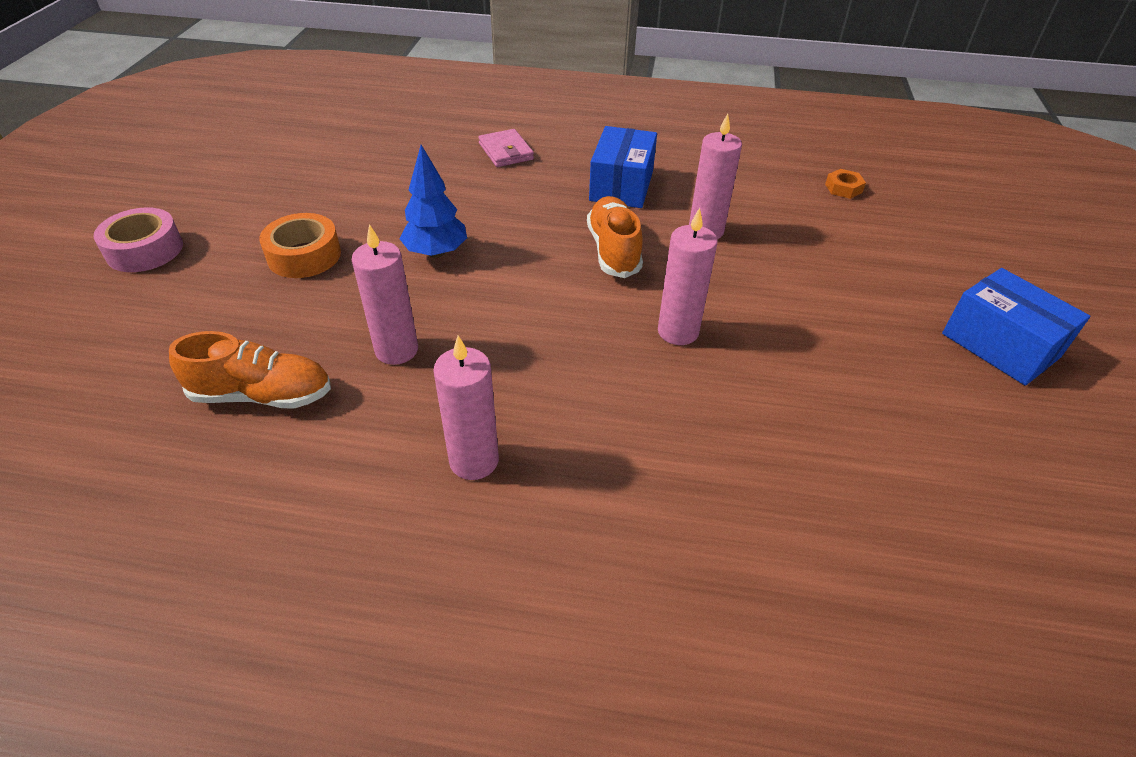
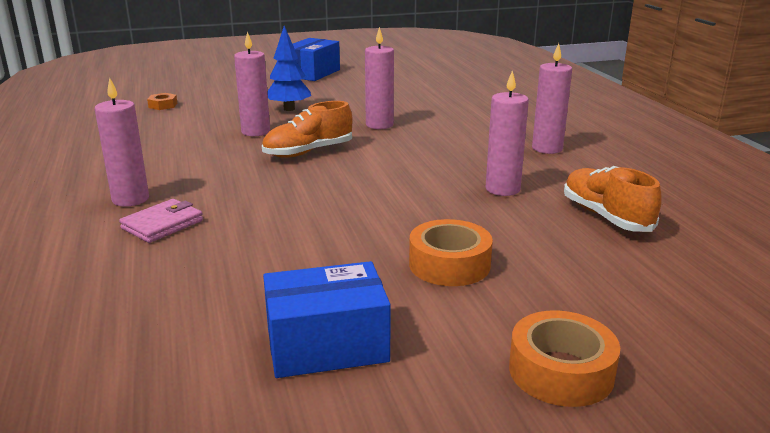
camera: 115 degrees left, 20 degrees down
pink tape [94,207,183,272] -> orange tape [509,310,620,407]
blue tree [400,145,467,258] -> blue tree moved to [267,26,311,111]
blue box [589,126,657,208] -> blue box moved to [263,261,391,378]
none -> pink candle [95,77,149,207]

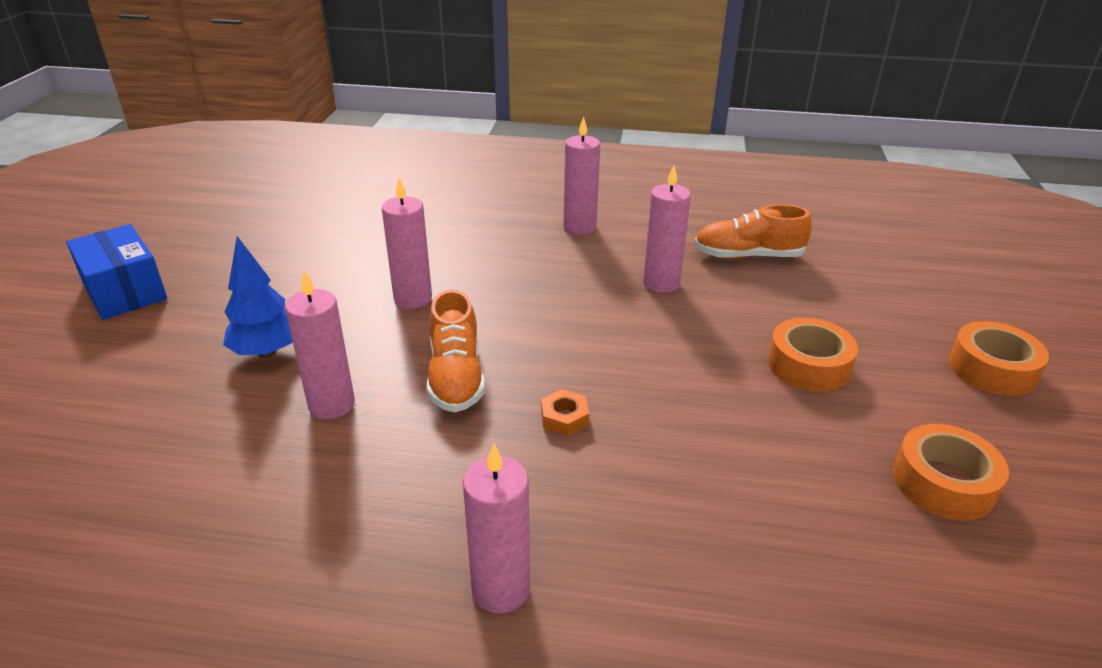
camera: 65 degrees left, 10 degrees up
pink wallet [119,199,203,243] -> none
orange nut [147,93,178,110] -> orange nut moved to [541,389,589,436]
blue box [263,261,391,378] -> orange tape [893,424,1009,521]

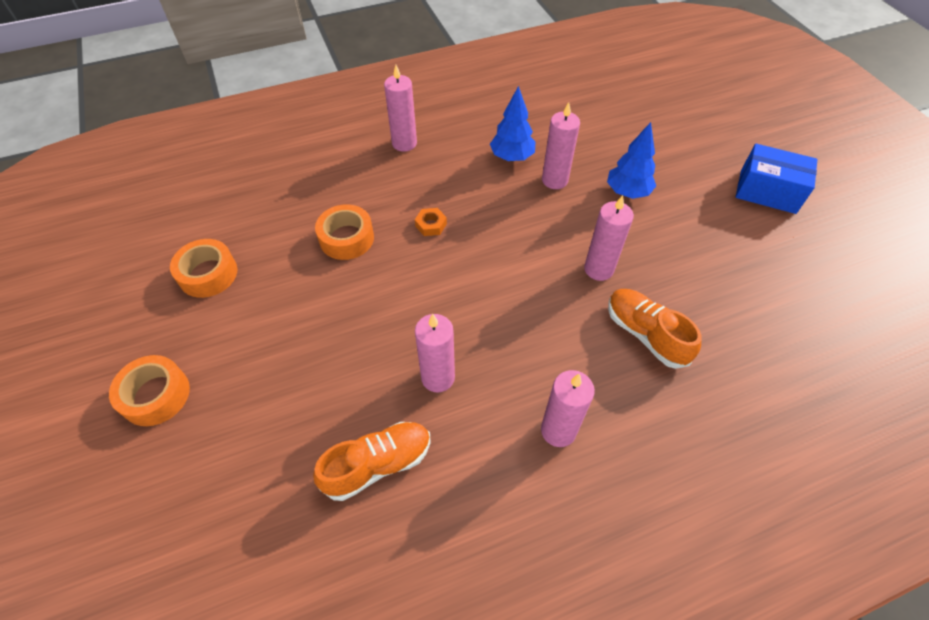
camera: 150 degrees right, 20 degrees up
orange shoe [427,290,485,412] -> orange shoe moved to [608,289,702,369]
orange tape [768,318,858,392] -> orange tape moved to [315,204,374,260]
none -> blue tree [490,86,535,161]

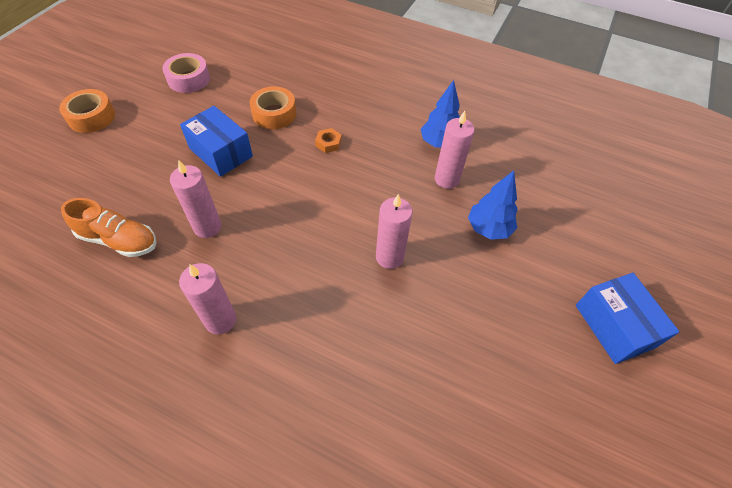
camera: 45 degrees right, 0 degrees up
orange tape [170,239,237,298] -> pink tape [162,53,210,93]
pink candle [384,65,417,152] -> none
orange shoe [608,289,702,369] -> none
none -> blue box [180,106,253,177]

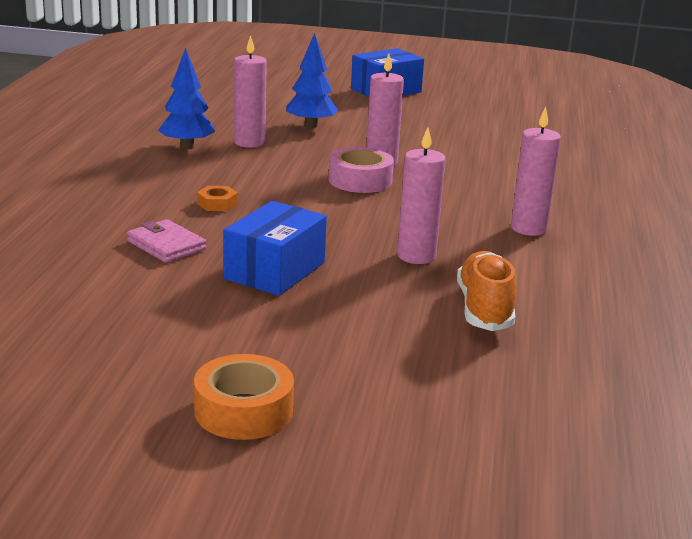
camera: 105 degrees left, 30 degrees down
pink tape [162,53,210,93] -> pink tape moved to [329,147,394,193]
orange tape [250,86,296,129] -> pink wallet [127,219,206,263]

